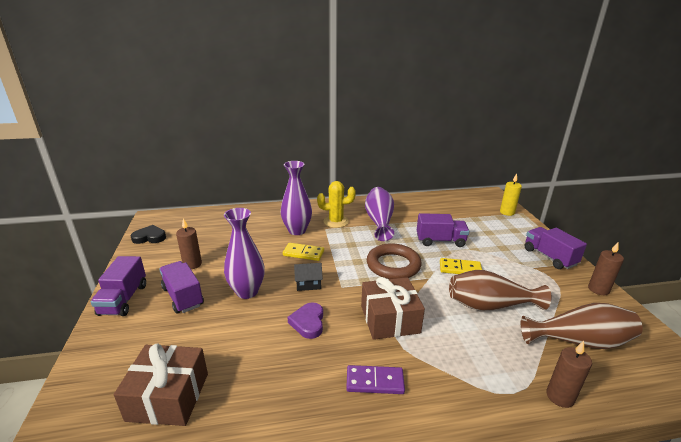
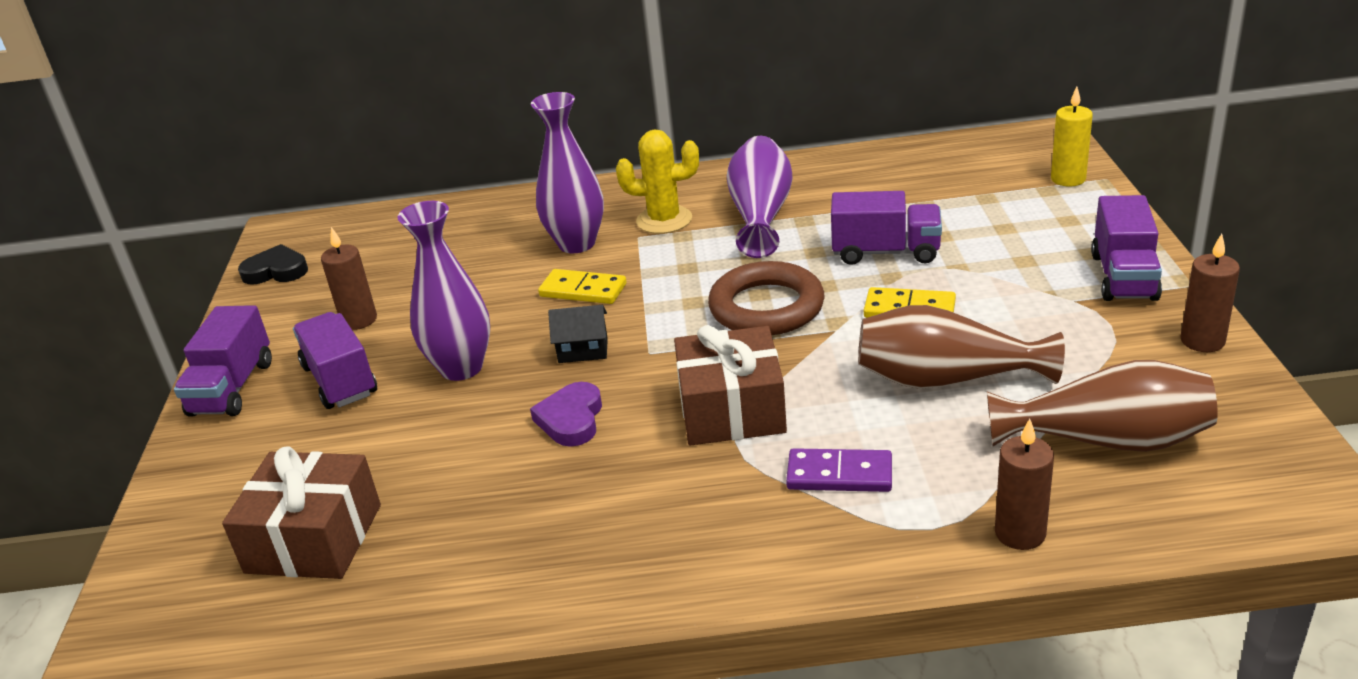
camera: 10 degrees right, 5 degrees up
purple domino [346,365,405,394] -> purple domino moved to [786,448,892,492]
purple truck [525,227,587,269] -> purple truck turned 150 degrees counterclockwise [1091,195,1162,301]

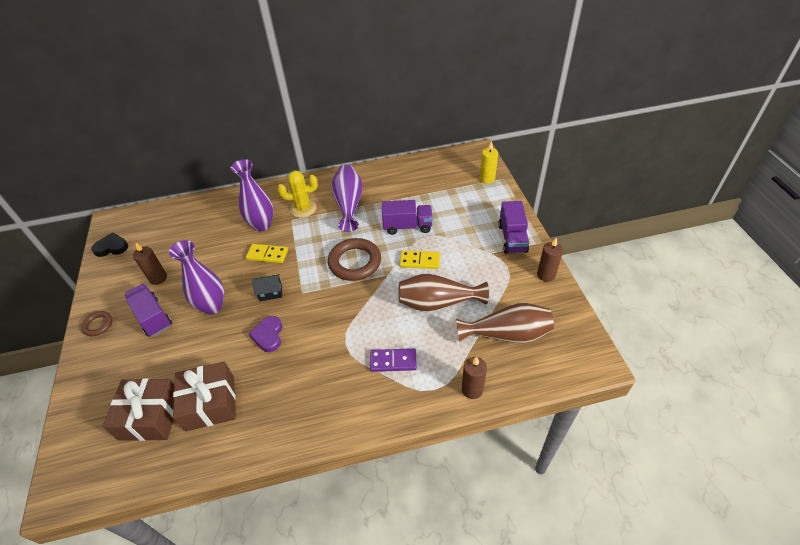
camera: 10 degrees left, 15 degrees up
purple truck [174,305,272,417] -> brown ring [81,311,113,337]
brown gift [674,325,787,446] -> brown gift moved to [173,361,236,431]

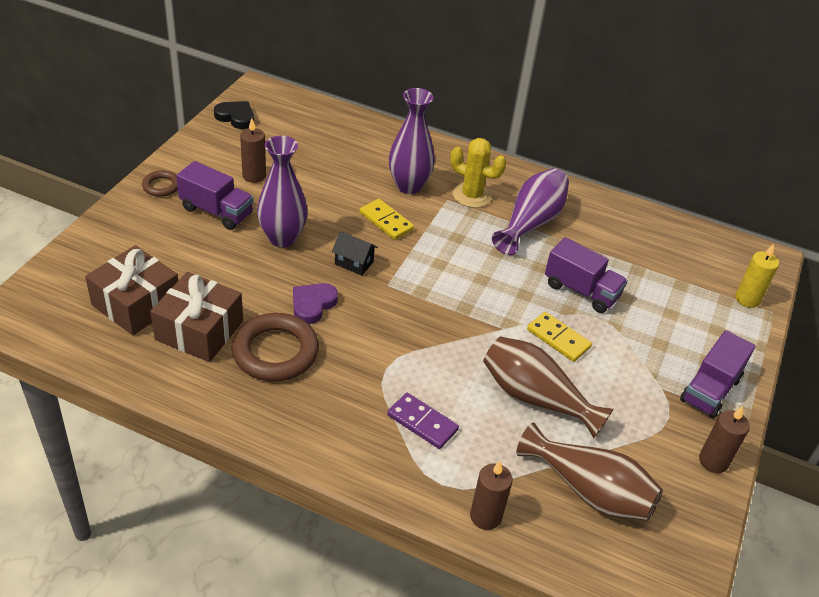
camera: 30 degrees right, 5 degrees down
purple truck [124,283,172,337] -> purple truck turned 120 degrees clockwise [176,161,254,230]
brown ring [328,238,381,281] -> brown ring moved to [231,313,319,381]

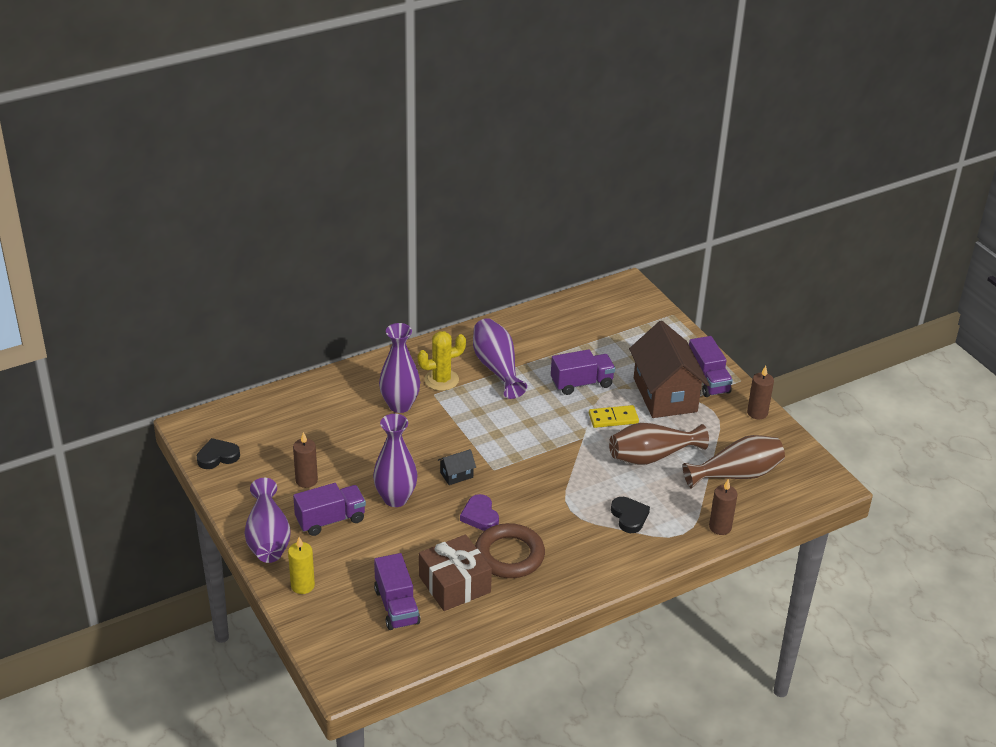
camera: 50 degrees left, 5 degrees down
brown gift [85,245,178,335] -> purple truck [374,553,420,630]
brown ring [142,170,178,197] -> purple vase [244,478,291,563]
yellow domino [360,199,414,240] -> none
purple domino [387,393,459,449] -> black heart [611,497,650,533]
yellow candle [735,244,779,308] -> yellow candle moved to [288,537,315,594]
none -> brown house [629,321,710,418]

